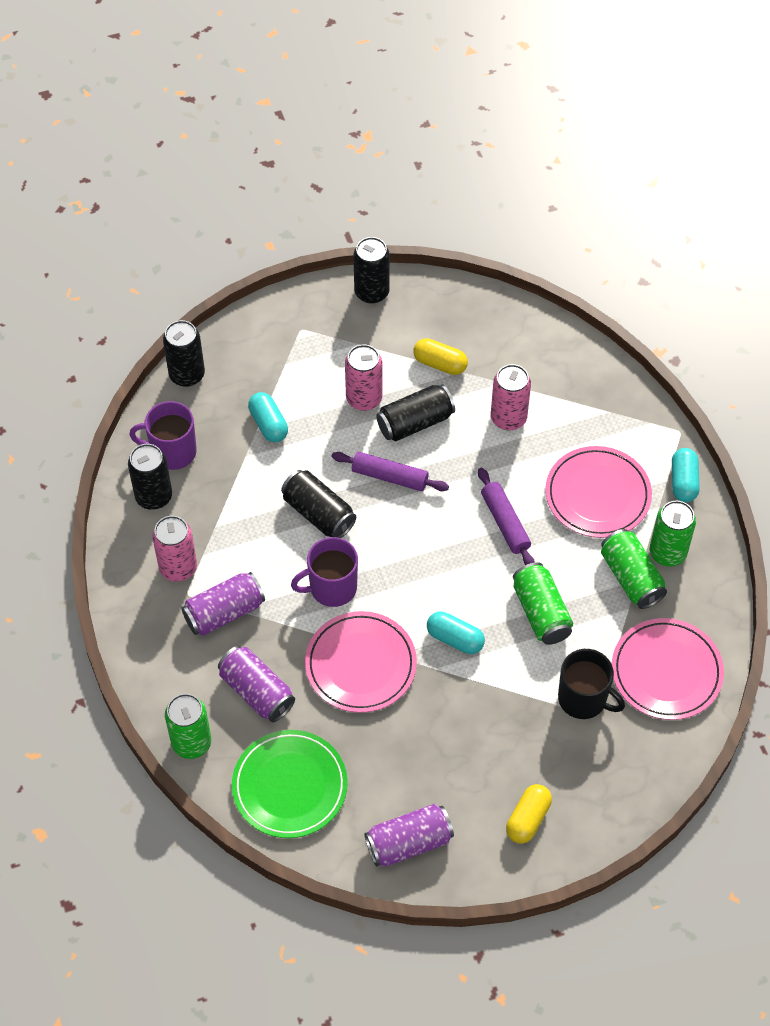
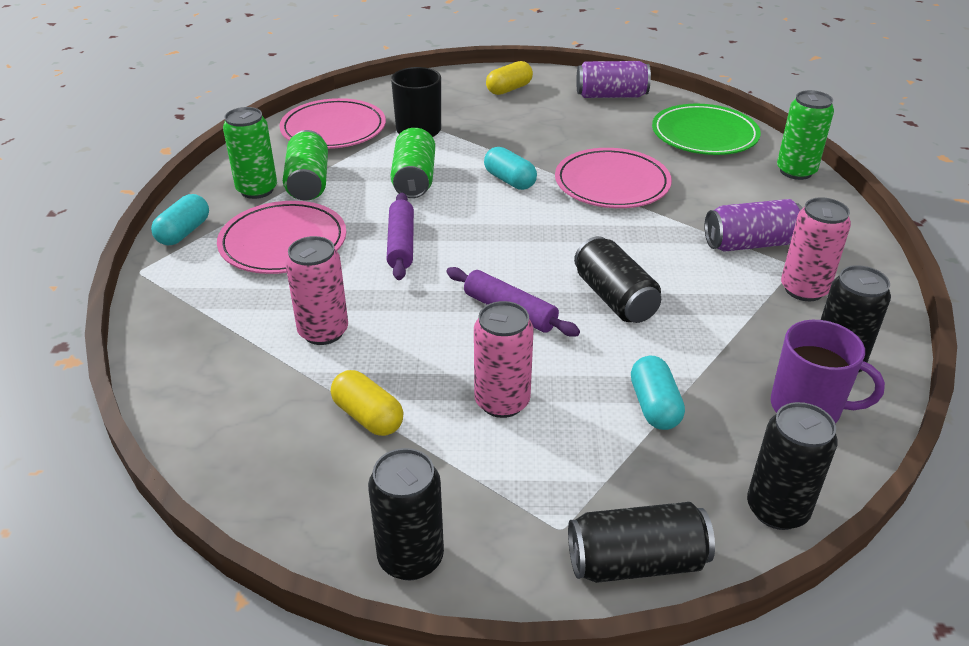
camera: 160 degrees left, 20 degrees down
purple can [218,646,295,722] -> none
purple mug [291,537,358,607] -> none
black can [376,384,455,441] -> black can moved to [568,502,715,583]

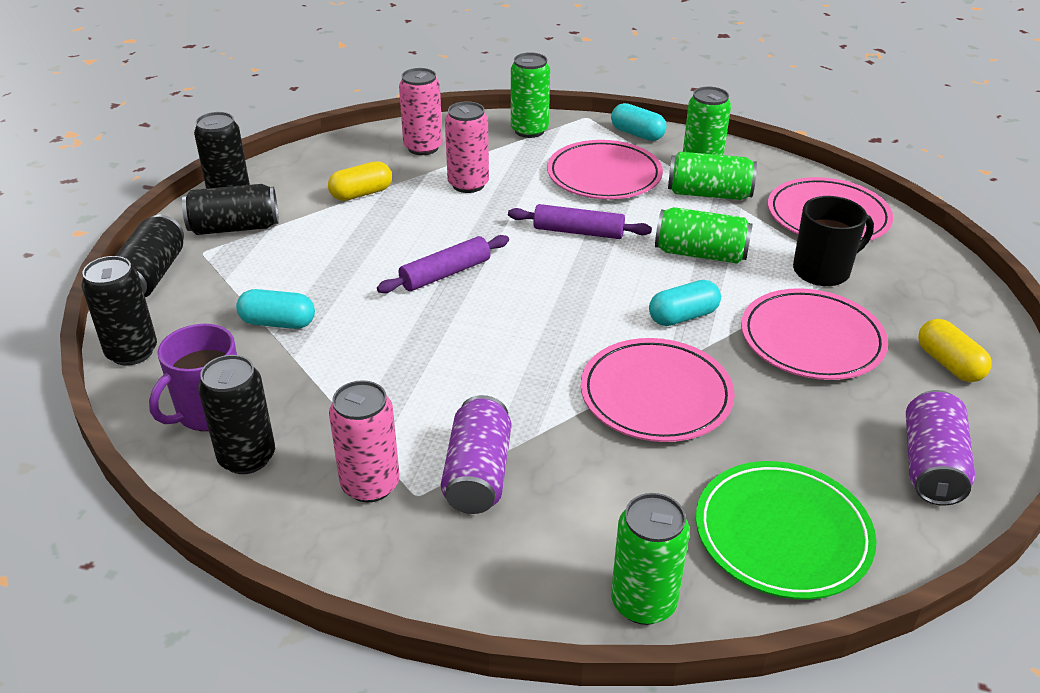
camera: 105 degrees right, 0 degrees up
pink can [474,301,534,418] -> pink can moved to [399,68,443,155]
black can [574,236,661,323] -> black can moved to [182,184,279,235]
none -> green can [511,53,550,138]
none -> pink plate [741,288,888,380]

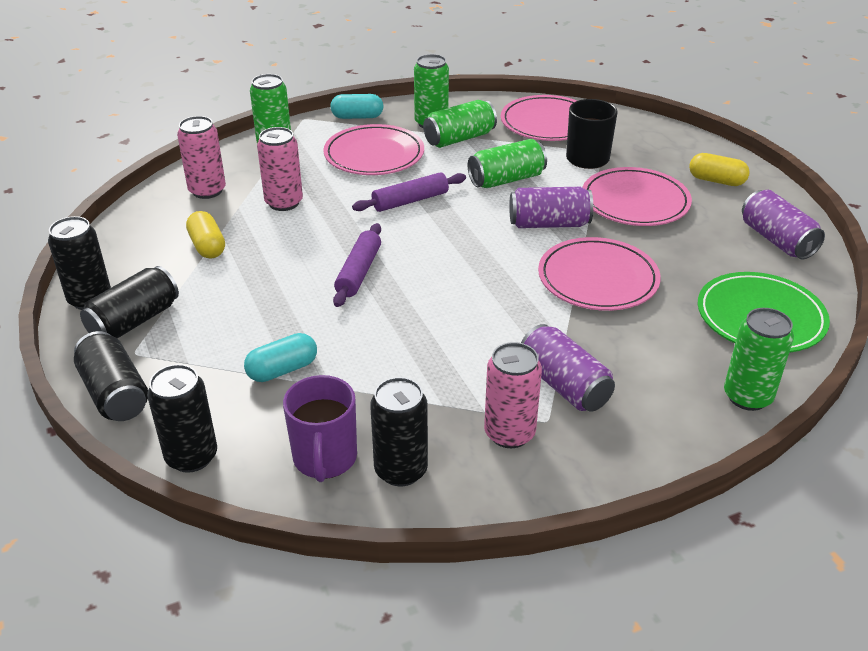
camera: 40 degrees left, 0 degrees up
yellow capsule [328,161,392,201] -> yellow capsule turned 45 degrees counterclockwise [186,211,225,259]
turquoise capsule [649,280,721,326] -> purple can [509,187,593,228]

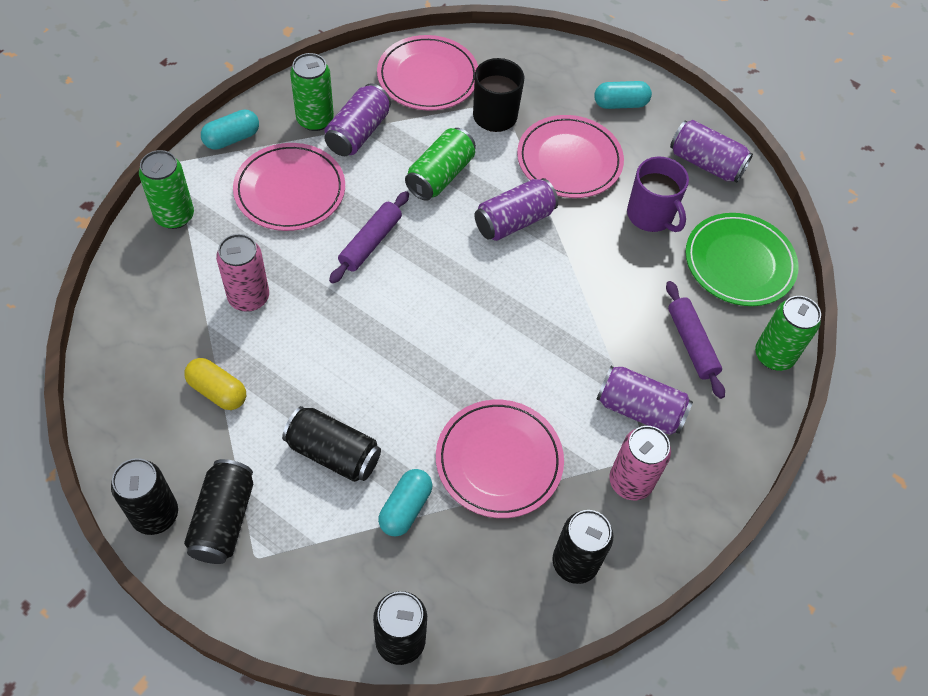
camera: 35 degrees left, 20 degrees up
black can [74,331,148,421] -> black can moved to [282,406,381,482]
pink can [177,116,226,199] -> none
purple mug [283,375,357,482] -> purple mug moved to [627,157,689,232]
purple rolling pin [333,223,381,307] -> purple rolling pin moved to [666,281,725,399]
green can [423,100,497,148] -> purple can [324,83,391,156]
pink plate [538,237,661,311] -> pink plate moved to [436,400,564,518]
yellow capsule [689,153,750,186] -> turquoise capsule [594,81,652,109]

